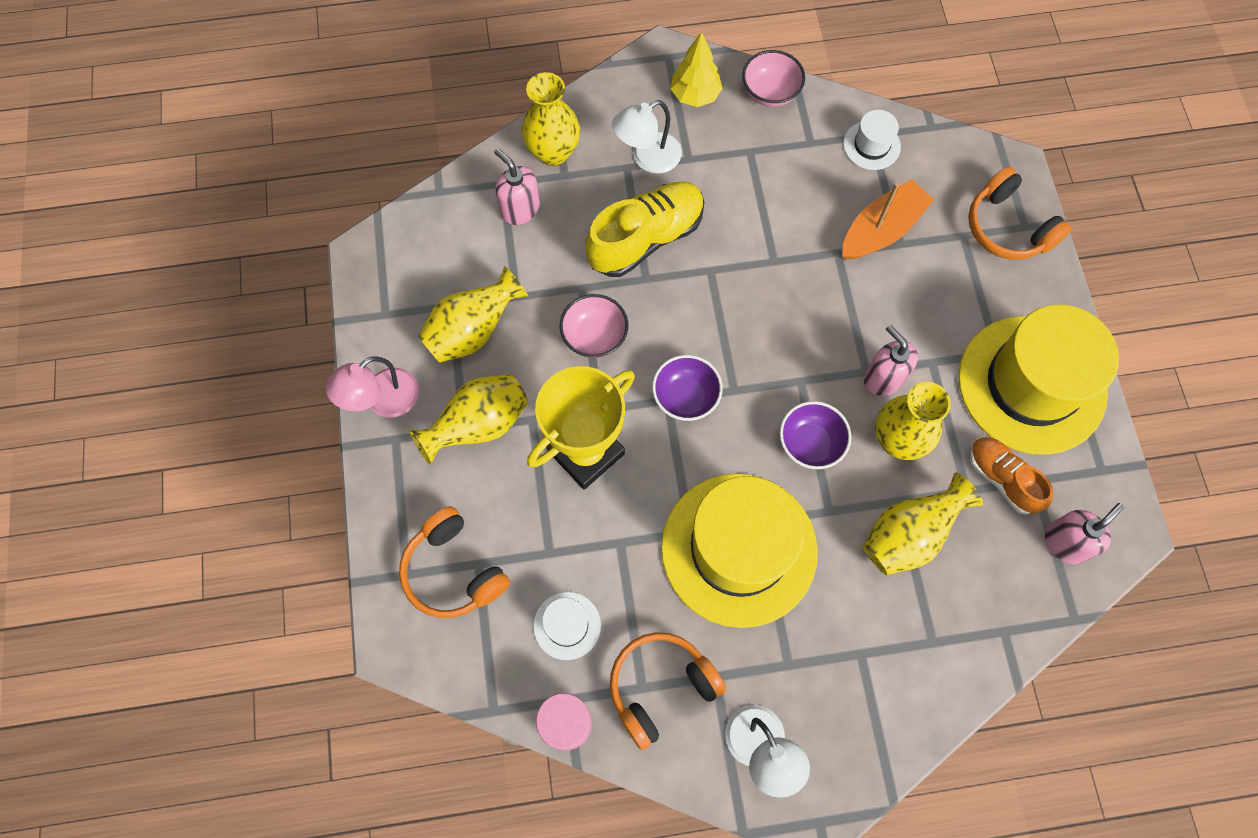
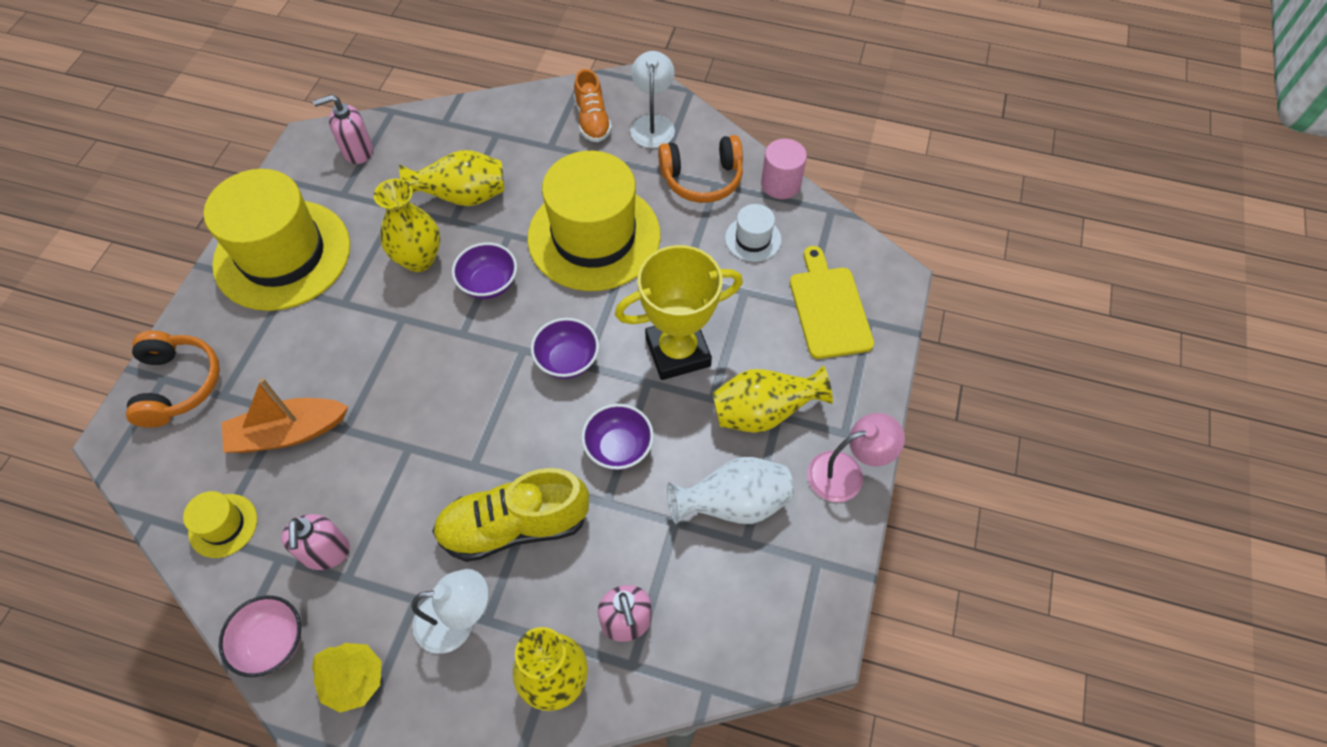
camera: 155 degrees left, 10 degrees down
orange headphones [399,506,510,618] -> yellow cutting board [790,246,874,359]
yellow vase [418,266,528,363] -> white vase [667,457,794,524]
pink bowl [560,294,628,358] -> purple bowl [581,404,654,470]
white hat [843,110,901,170] -> yellow hat [183,491,257,558]
pink soap dispenser [864,325,918,396] -> pink soap dispenser moved to [281,514,350,570]
orange shoe [969,437,1054,515] -> orange shoe moved to [574,69,612,142]

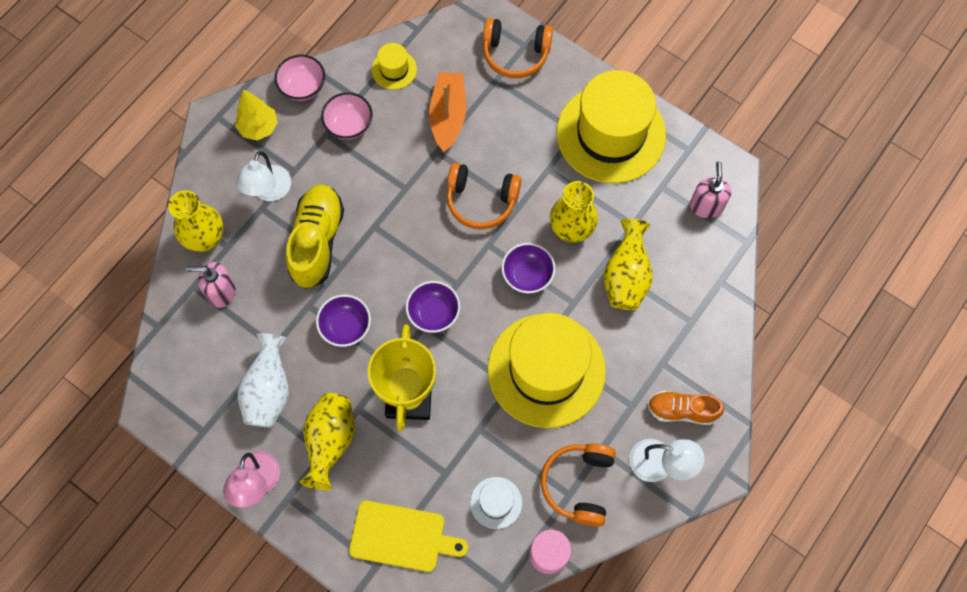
camera: 110 degrees right, 10 degrees up
pink soap dispenser [281,514,350,570] -> pink bowl [321,92,373,140]
none -> orange headphones [447,163,521,230]

